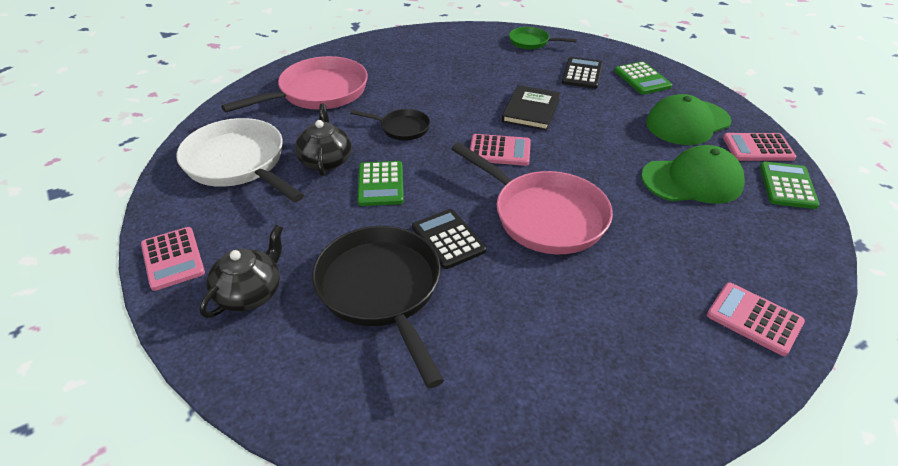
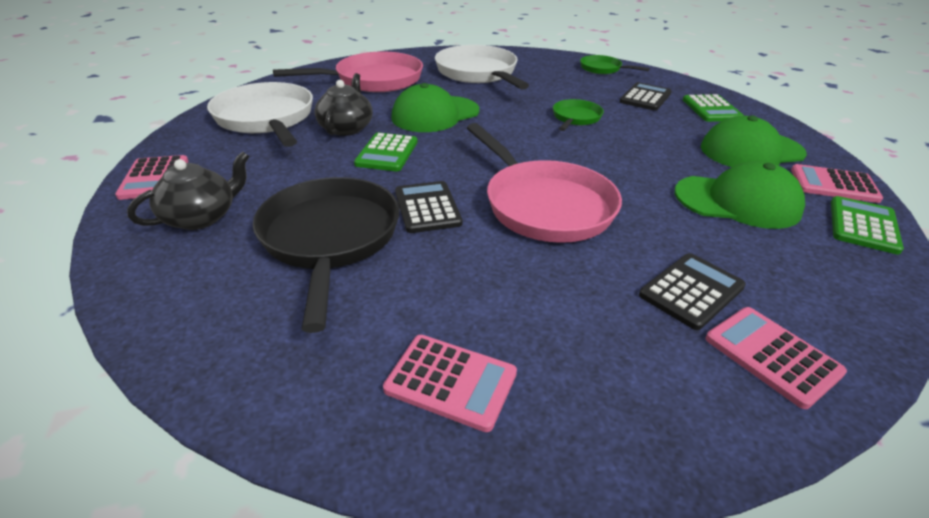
camera: 15 degrees right, 5 degrees down
black pan [350,109,430,141] -> green cap [391,83,479,132]
pink calculator [470,134,531,166] -> pink calculator moved to [383,335,517,432]
black book [502,85,561,131] -> green pan [553,99,604,131]
none -> white pan [435,45,529,89]
none -> black calculator [639,253,746,330]

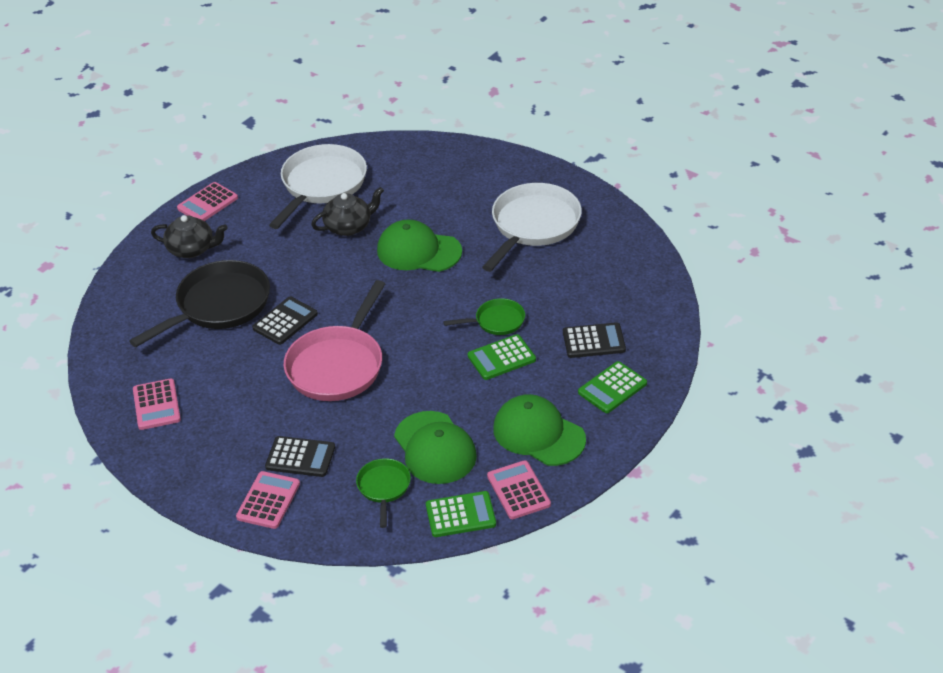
camera: 55 degrees right, 5 degrees up
pink pan [273,51,423,92] -> none
green calculator [354,132,417,171] -> green calculator moved to [468,334,536,380]
green pan [580,55,650,74] -> green pan moved to [356,458,411,528]

